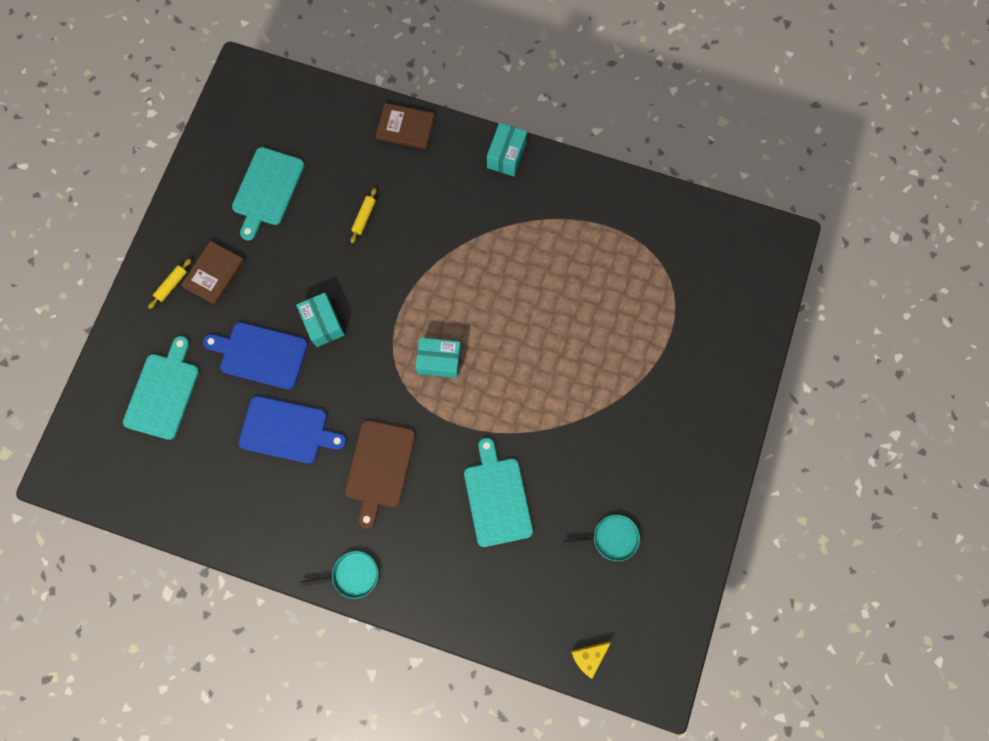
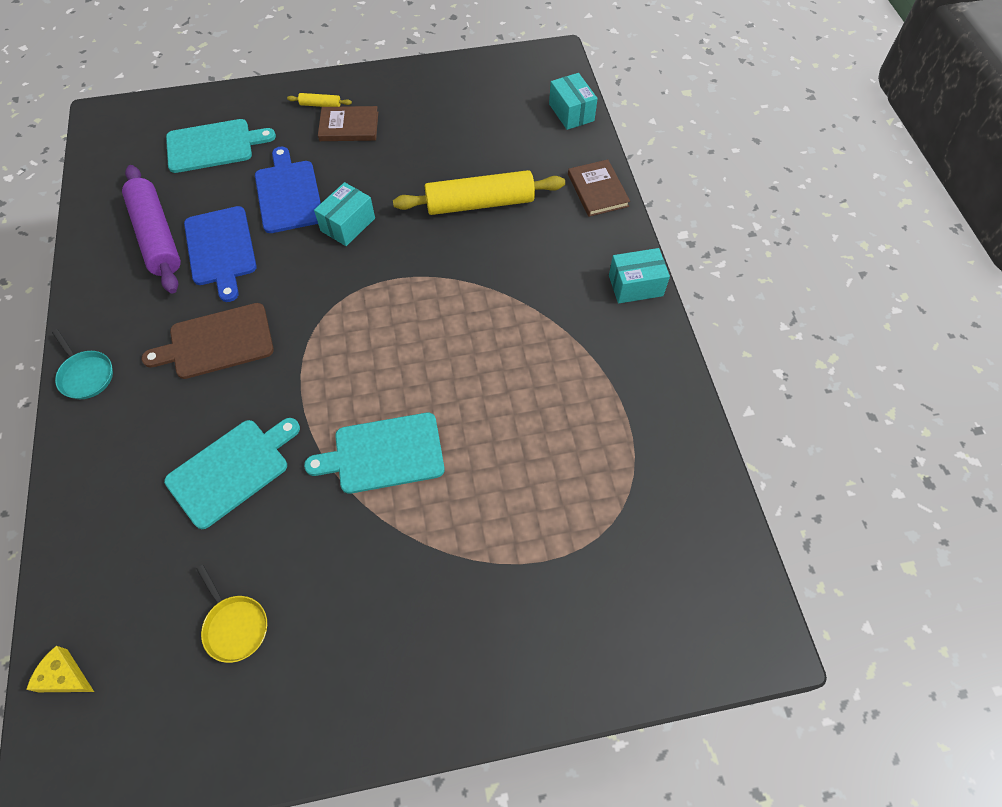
camera: 60 degrees right, 15 degrees down
turquoise cutting board [232,147,305,241] -> turquoise cutting board moved to [304,413,445,494]
yellow rolling pin [350,188,377,243] -> yellow rolling pin [393,170,565,215], size x2.42
turquoise box [415,338,461,378] -> turquoise box moved to [549,73,598,130]
turquoise pan [564,515,640,561] -> yellow pan [197,565,267,663]
none -> purple rolling pin [122,165,181,294]

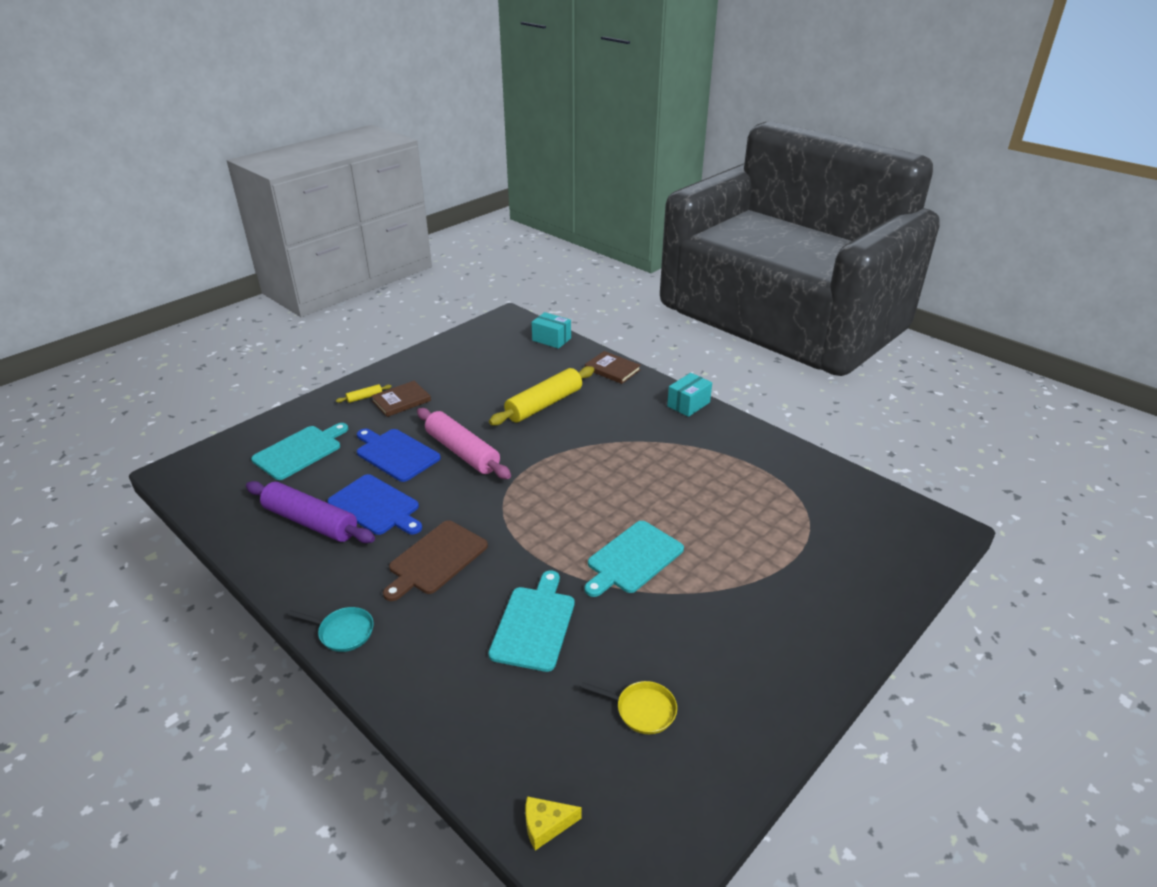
camera: 35 degrees left, 25 degrees down
turquoise box [314,182,375,246] -> pink rolling pin [417,408,511,479]

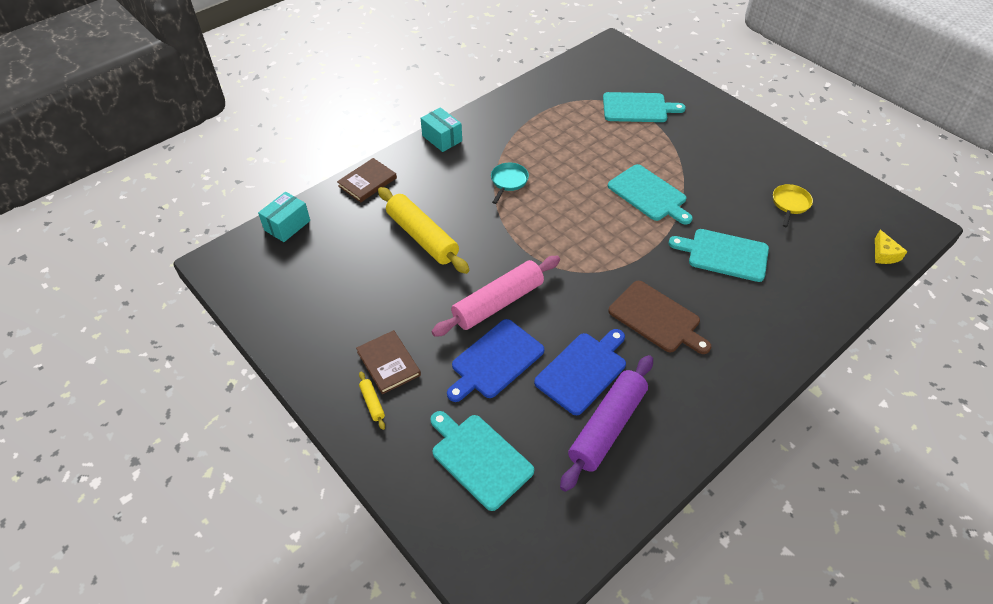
camera: 85 degrees left, 15 degrees up
turquoise pan [288,607,374,652] -> turquoise pan moved to [491,162,529,204]
none -> turquoise cutting board [603,92,686,122]

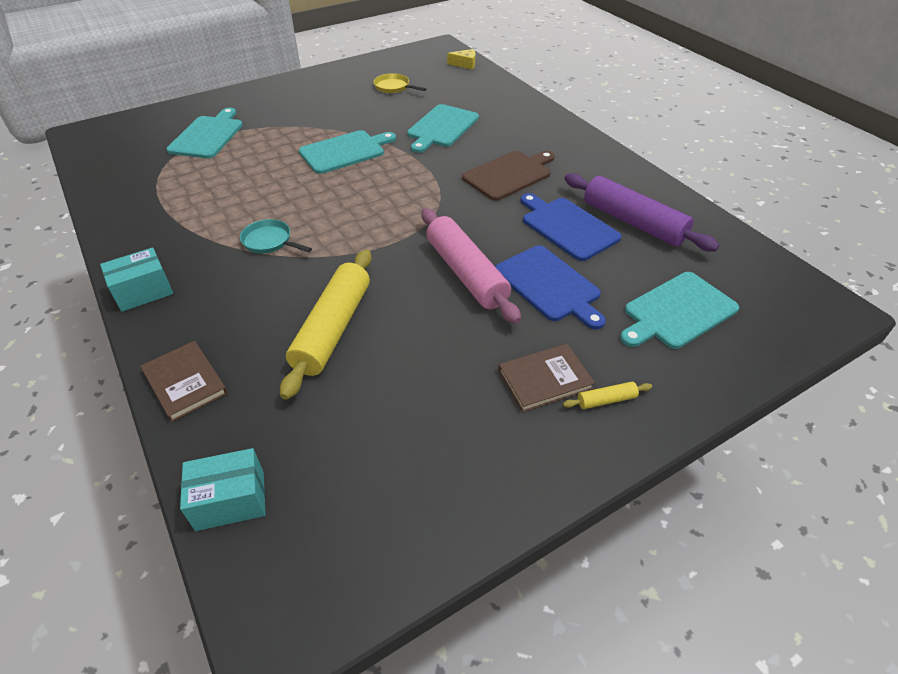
camera: 80 degrees left, 5 degrees down
turquoise box [258,192,310,242] -> turquoise box turned 60 degrees counterclockwise [180,448,266,531]
yellow rolling pin [378,187,469,274] -> yellow rolling pin turned 45 degrees counterclockwise [280,249,372,400]

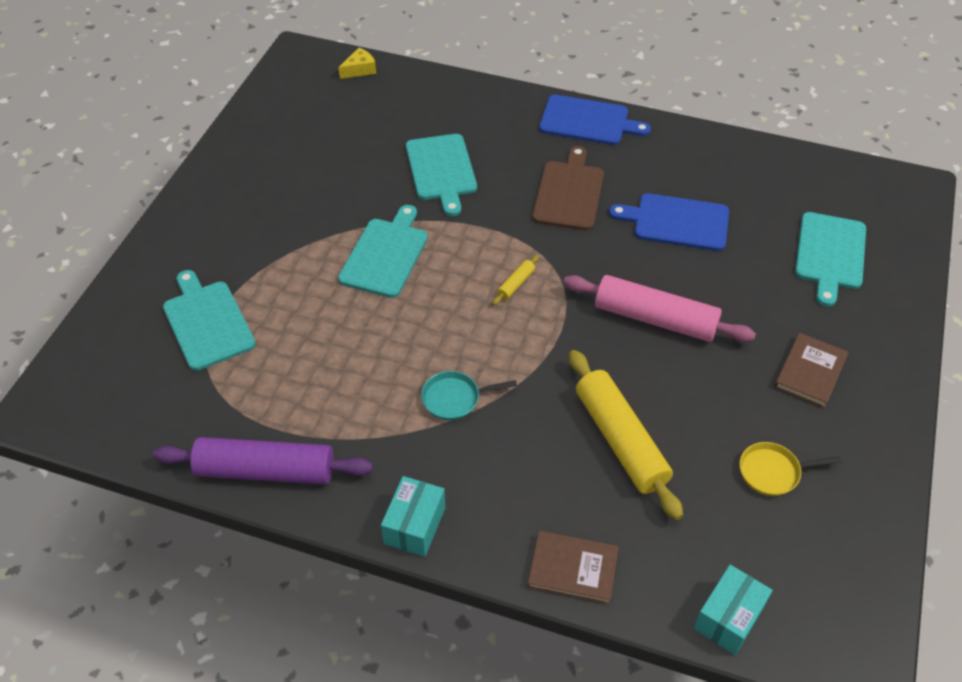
camera: 40 degrees left, 5 degrees up
yellow pan [374,73,426,93] -> yellow pan moved to [740,442,842,496]
blue cutting board [495,245,606,330] -> blue cutting board moved to [539,95,651,145]
yellow rolling pin [563,382,652,409] -> yellow rolling pin moved to [493,255,539,305]
purple rolling pin [564,173,719,252] -> purple rolling pin moved to [153,437,373,485]

